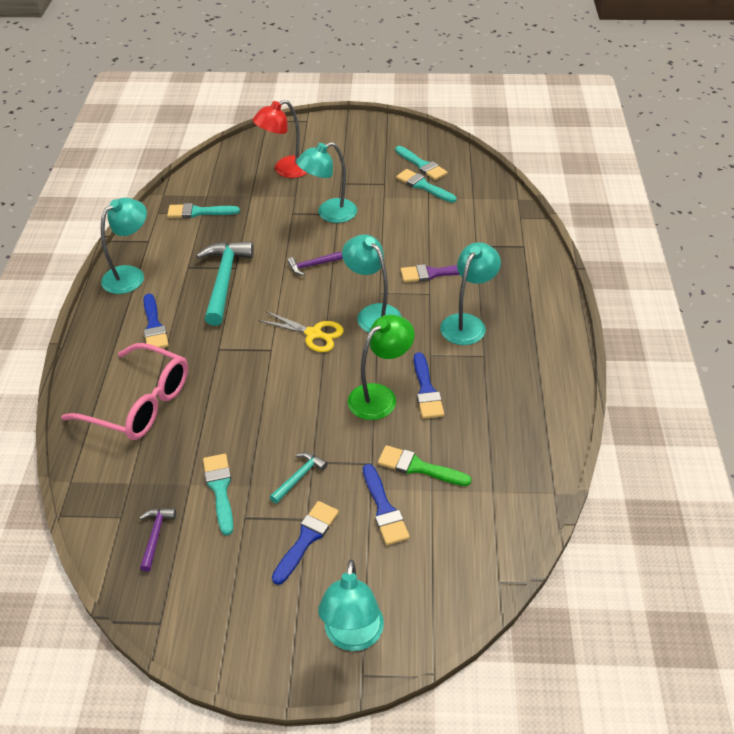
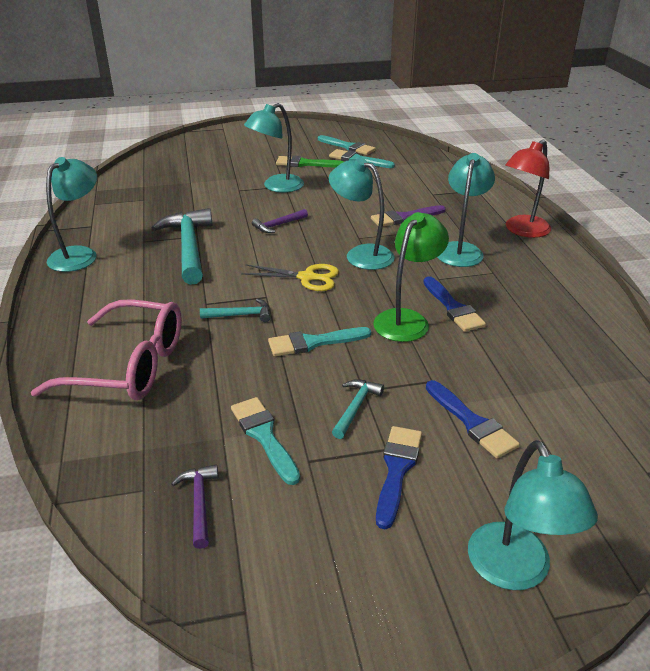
camera: 15 degrees left, 10 degrees down
blue brush [143,294,169,351] -> none
turquoise brush [167,203,240,218] -> turquoise brush moved to [268,327,371,356]
red lamp [253,100,307,178] -> red lamp moved to [505,139,551,238]
green brush [378,445,472,486] -> green brush moved to [276,156,344,167]
none -> turquoise hammer [200,299,270,322]

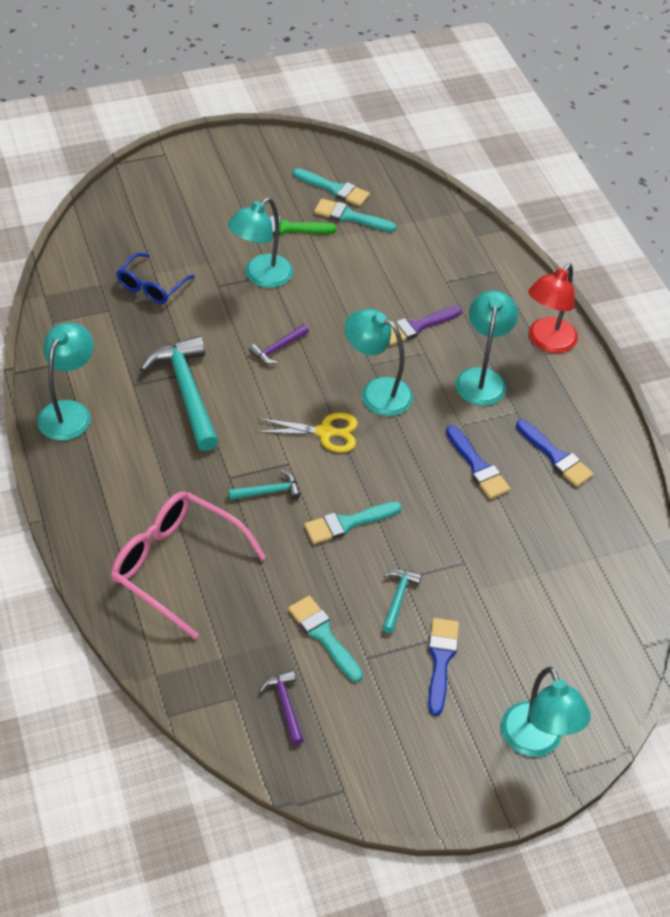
camera: 10 degrees left, 15 degrees up
pink glasses [31,299,182,400] -> pink glasses turned 150 degrees counterclockwise [111,491,266,639]
green lamp [373,212,449,342] -> none
blue brush [426,380,520,458] -> blue brush moved to [516,420,594,487]
none -> blue glasses [116,253,195,304]

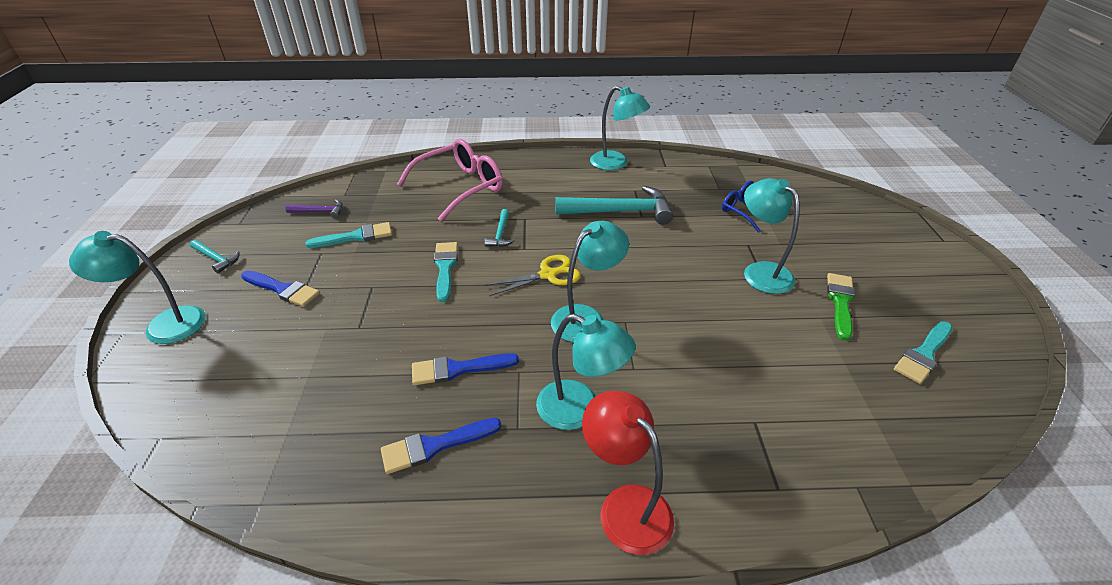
camera: 110 degrees right, 10 degrees down
purple hammer [249,324,309,364] -> none
yellow scissors [257,412,358,452] -> yellow scissors turned 135 degrees counterclockwise [484,255,581,296]
turquoise brush [314,198,397,232] -> none
turquoise hammer [382,570,422,633] -> turquoise hammer moved to [190,240,239,273]
purple brush [389,306,462,345] -> none

